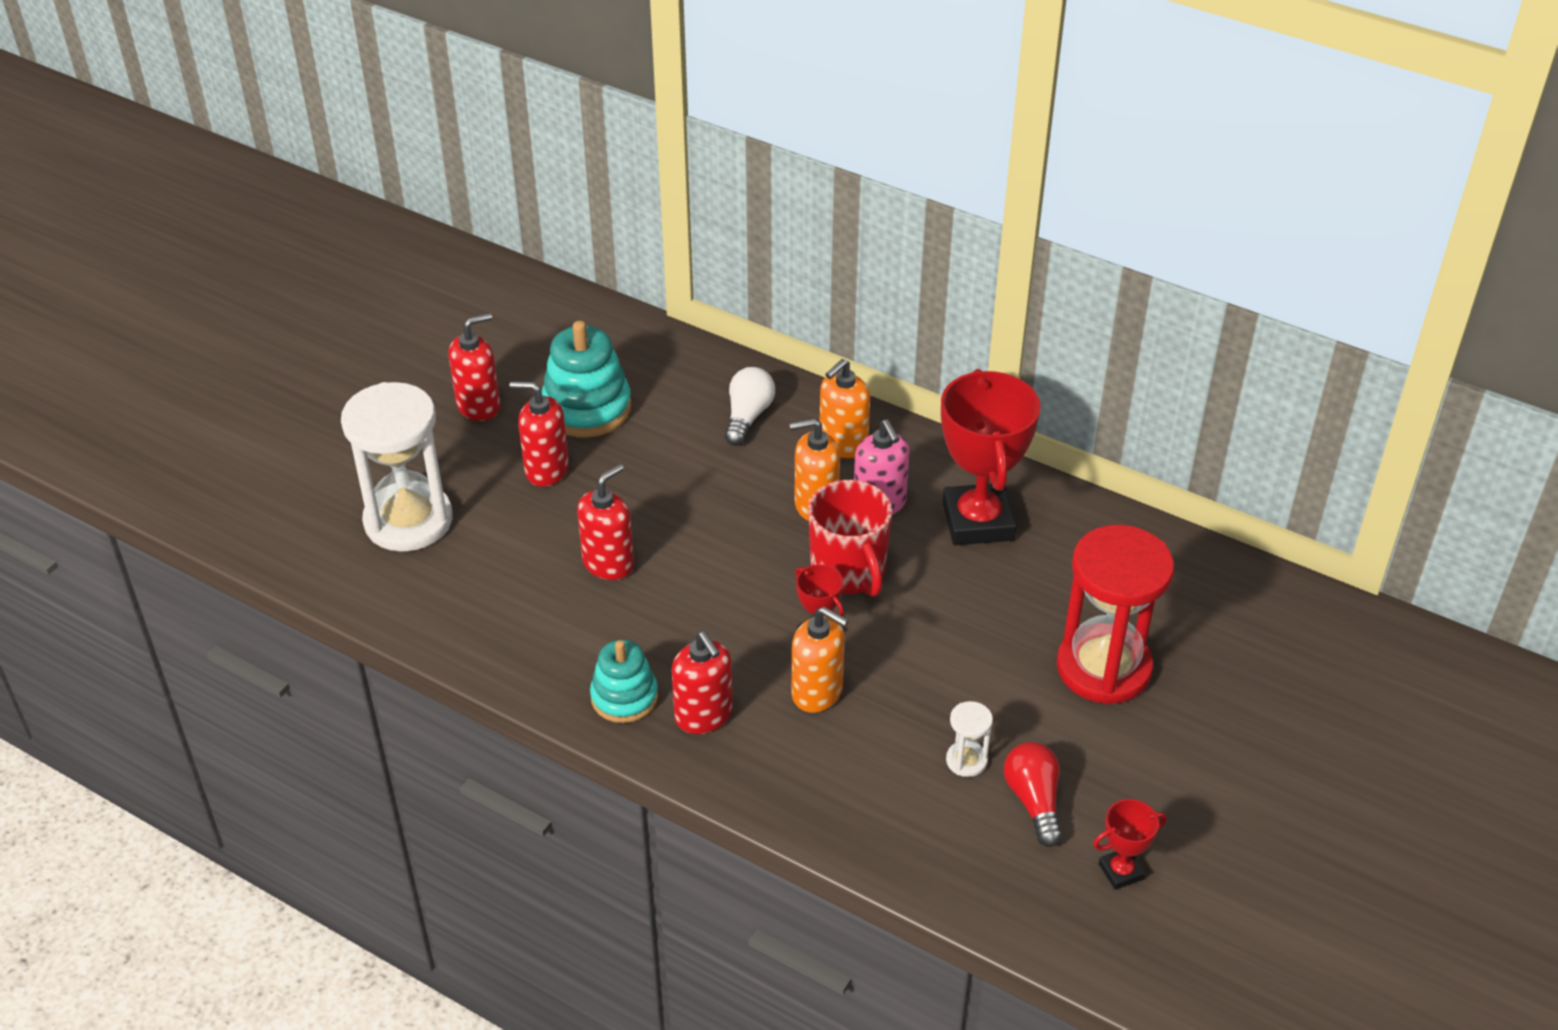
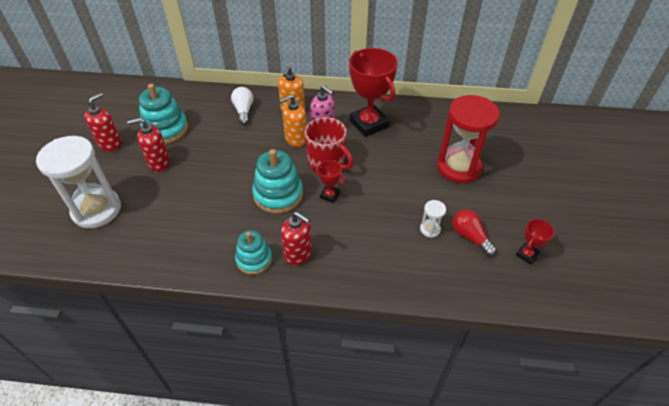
camera: 25 degrees left, 5 degrees up
red soap dispenser [577,464,634,580] -> none
orange soap dispenser [792,607,848,713] -> none
none -> turquoise stacking toy [252,149,303,214]

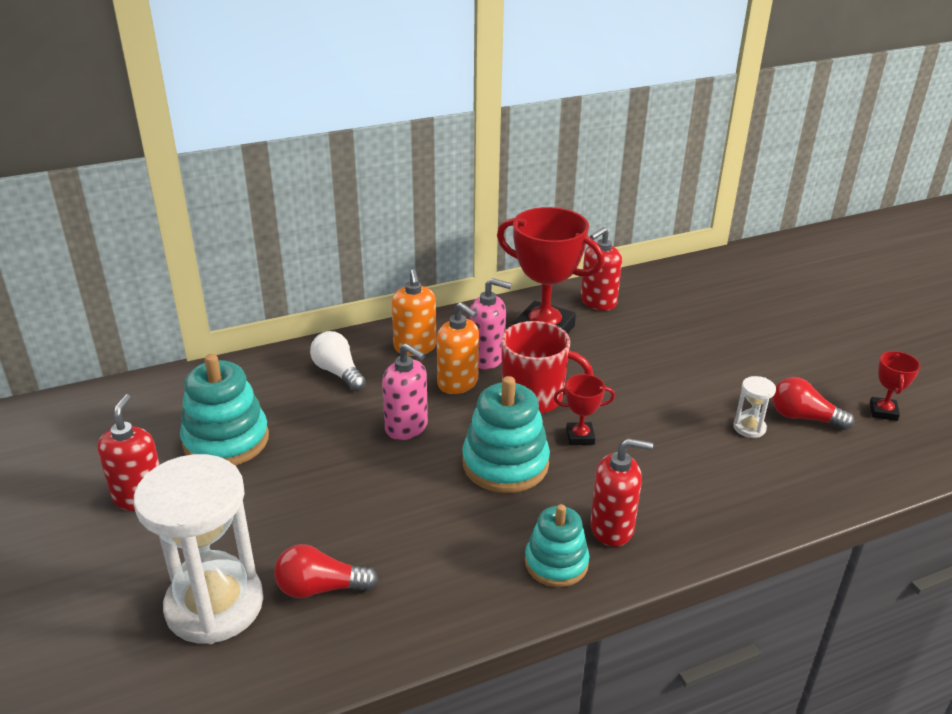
camera: 30 degrees left, 15 degrees down
red soap dispenser [127,118,170,172] -> red soap dispenser moved to [581,227,622,311]
orange soap dispenser [279,94,307,147] -> orange soap dispenser turned 75 degrees counterclockwise [437,302,479,394]
red hourglass [437,95,500,183] -> none
none -> red light bulb [274,544,379,599]
none -> pink soap dispenser [382,343,428,440]

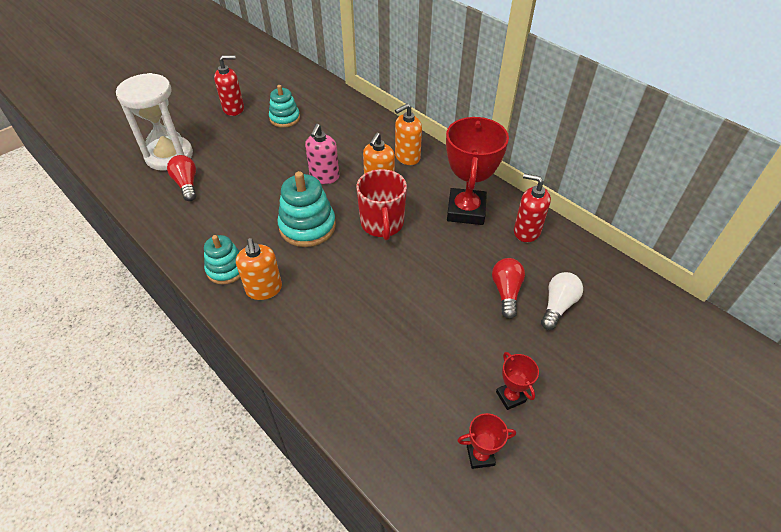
camera: 70 degrees right, 15 degrees up
turquoise stacking toy [180,354,269,465] -> turquoise stacking toy [269,85,300,127], size x0.65
white light bulb [310,331,366,391] -> white light bulb moved to [541,272,583,330]
pink soap dispenser [469,278,512,369] -> none
red trophy [553,374,615,445] -> red trophy moved to [496,352,539,410]
red soap dispenser [590,438,653,547] -> orange soap dispenser [236,238,282,300]
white hourglass [733,376,776,438] -> none
red light bulb [772,377,854,430] -> red light bulb moved to [492,258,525,319]

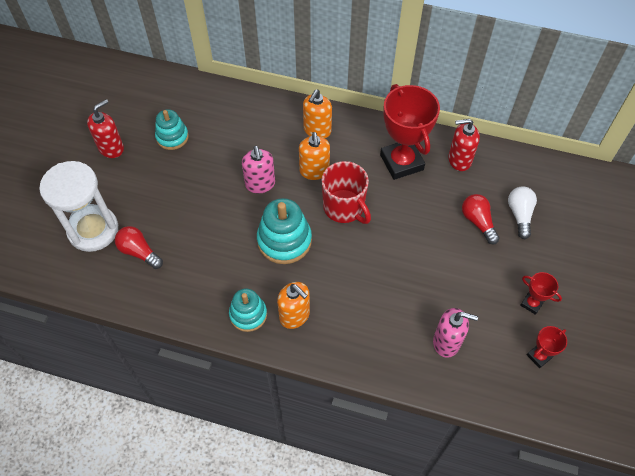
camera: 30 degrees left, 10 degrees up
none -> pink soap dispenser [433,308,478,358]

